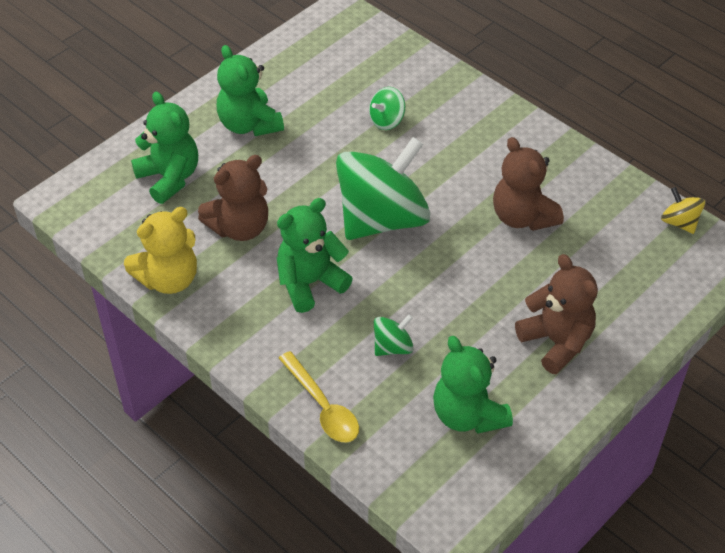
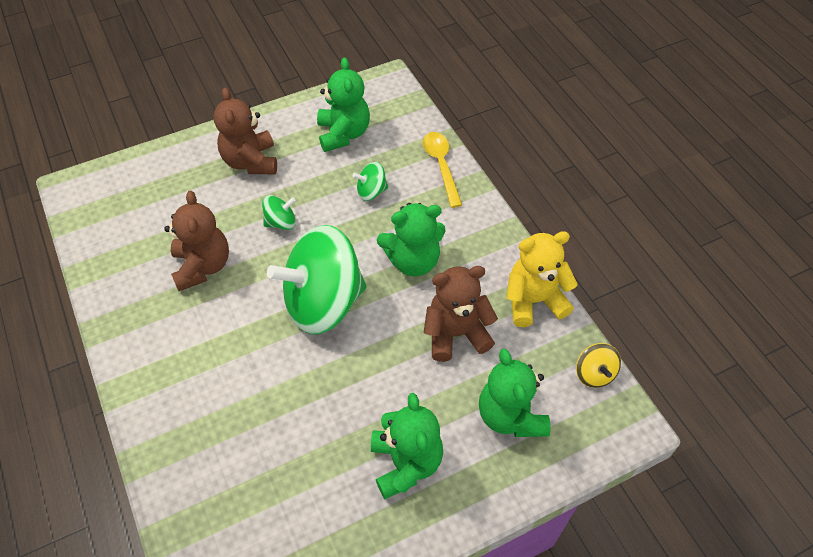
camera: 160 degrees left, 5 degrees up
green spinning top [369,87,405,130] -> green spinning top moved to [262,195,296,230]
yellow spinning top [661,187,705,234] -> yellow spinning top moved to [576,343,621,388]

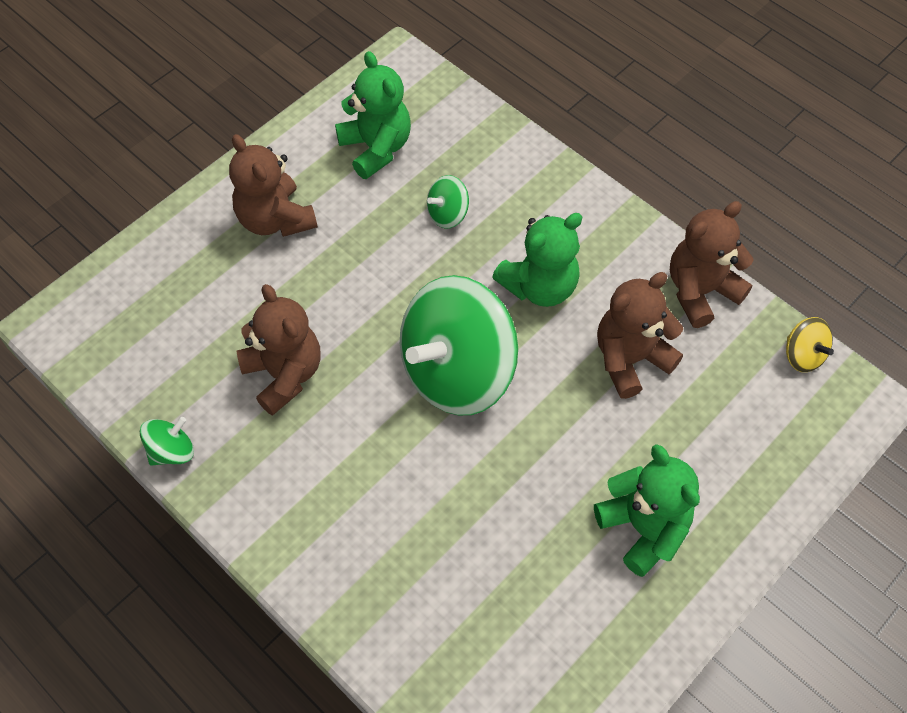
camera: 20 degrees left, 5 degrees up
green spinning top [262,195,296,230] -> green spinning top moved to [140,417,194,466]
yellow spoon [423,132,462,208] -> none
green teddy bear [479,348,550,437] -> none
yellow teddy bear [506,231,578,327] -> brown teddy bear [670,201,754,328]

